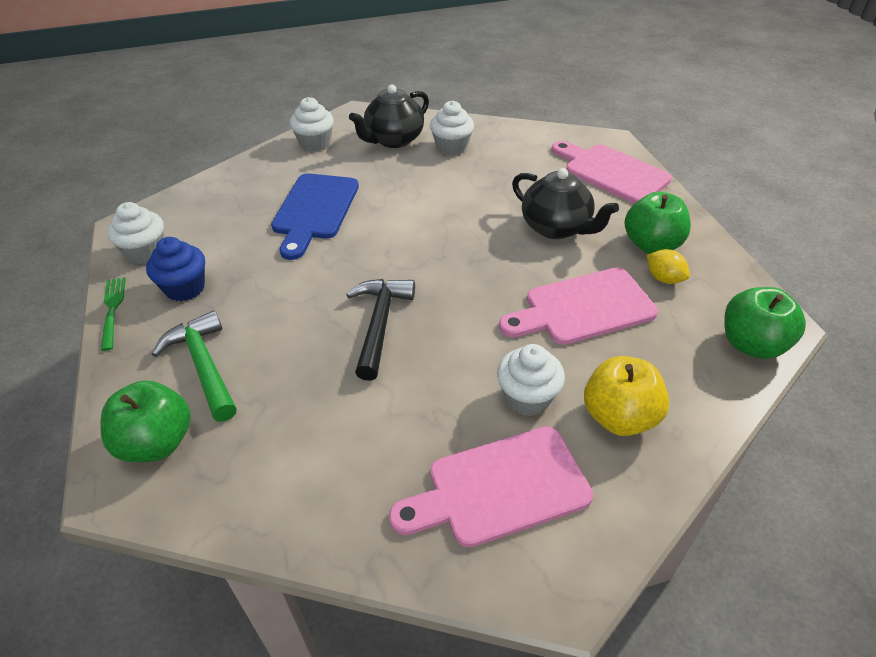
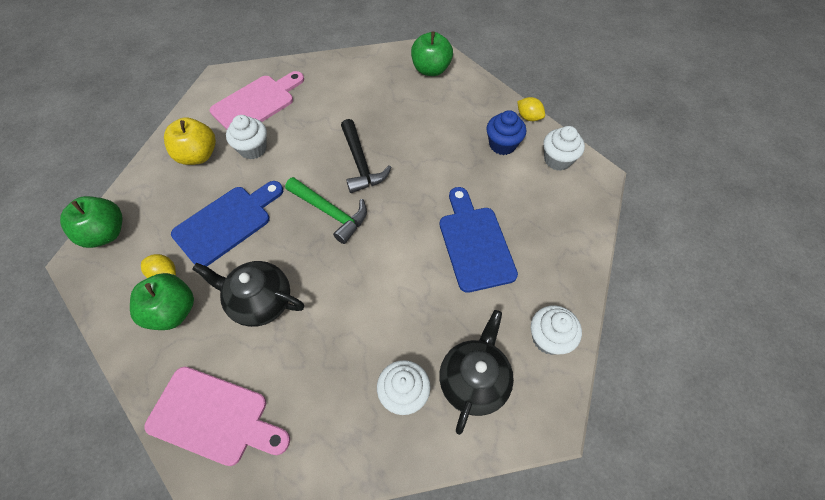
camera: 155 degrees right, 15 degrees up
green fork [101,277,126,351] -> yellow lemon [517,97,545,121]
green hammer [152,310,237,422] -> green hammer moved to [285,177,367,244]
pink cutting board [499,267,658,345] -> blue cutting board [171,181,283,267]

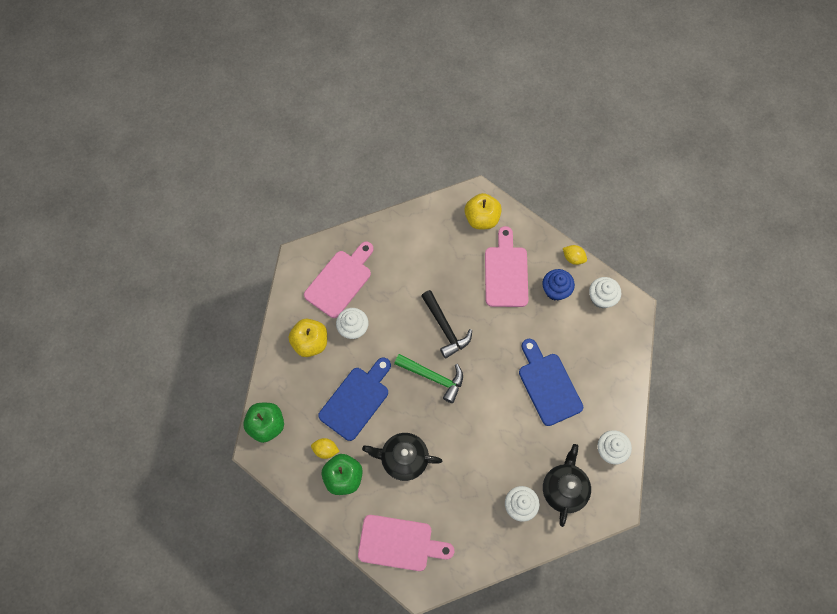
camera: 10 degrees left, 10 degrees up
green apple [411,31,453,76] -> yellow apple [464,193,502,229]
none -> pink cutting board [485,226,528,307]

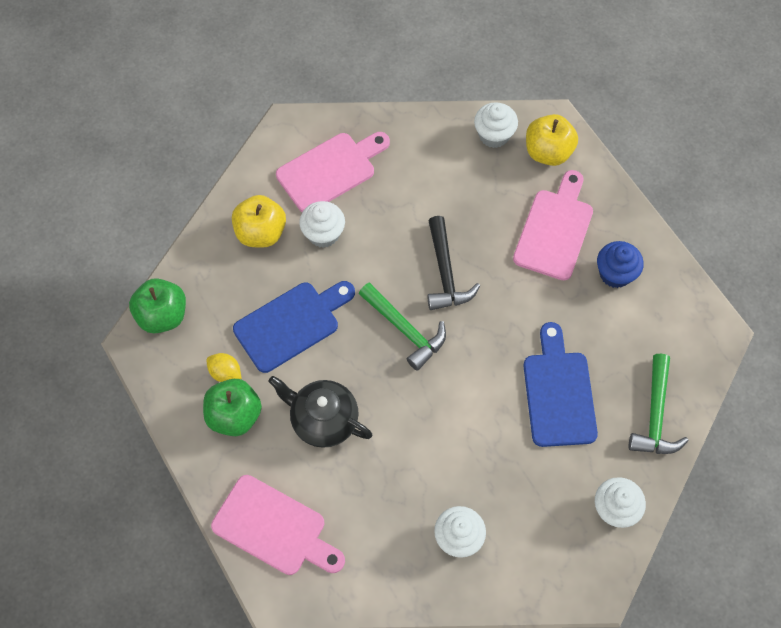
camera: 20 degrees right, 5 degrees down
black teapot [543,444,591,527] -> none
yellow lemon [563,245,587,265] -> none
white cupcake [589,277,622,309] -> white cupcake moved to [474,102,518,148]
none -> green hammer [629,353,689,454]

